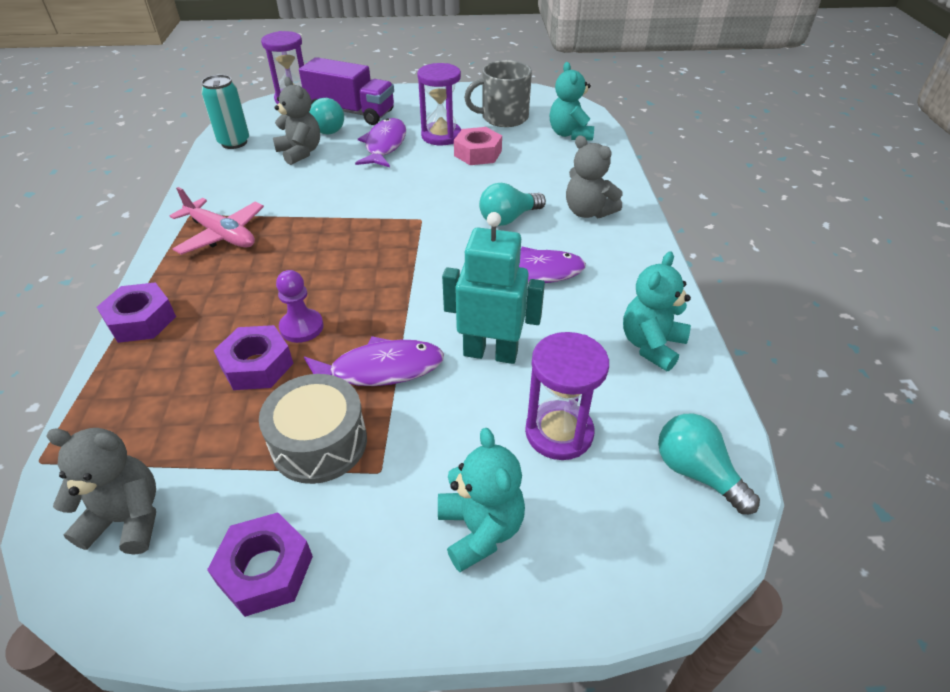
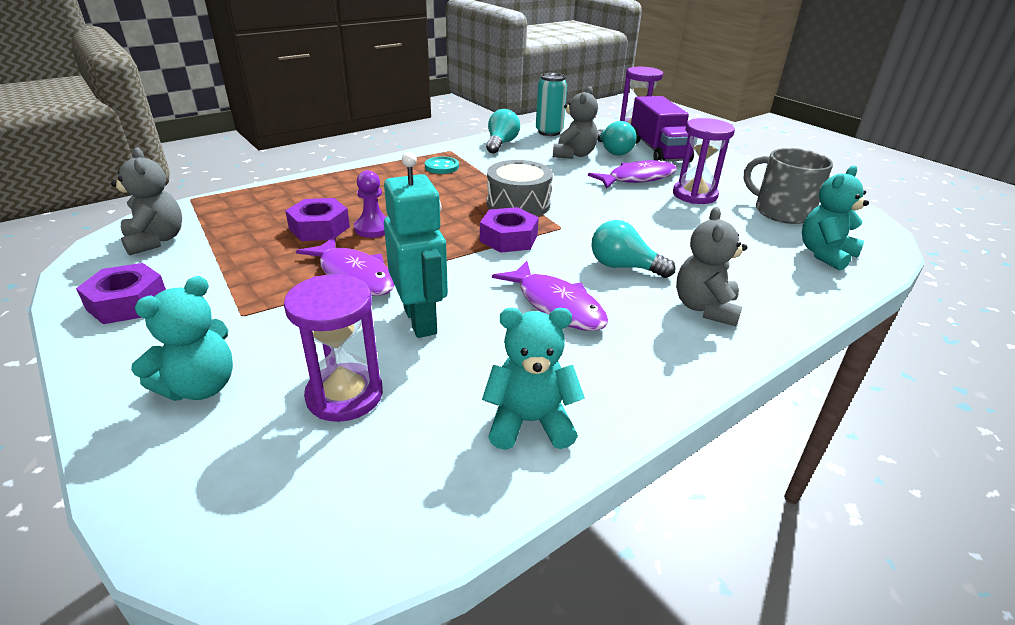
camera: 55 degrees right, 10 degrees down
purple nut [97,282,176,343] -> purple nut moved to [480,207,539,253]
pink plane [170,187,264,255] -> turquoise button [425,157,459,174]
grey drum [259,374,367,484] -> grey drum moved to [487,160,553,217]
pink nut [454,127,502,165] -> none
turquoise light bulb [658,413,760,514] -> turquoise light bulb moved to [486,109,520,154]

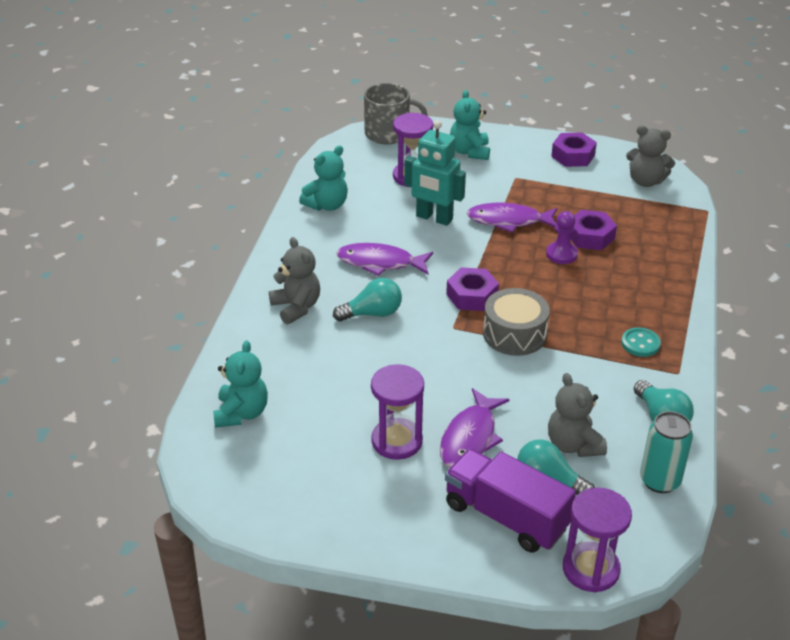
camera: 140 degrees right, 5 degrees up
grey mug [744,148,833,224] -> grey mug moved to [364,83,427,144]

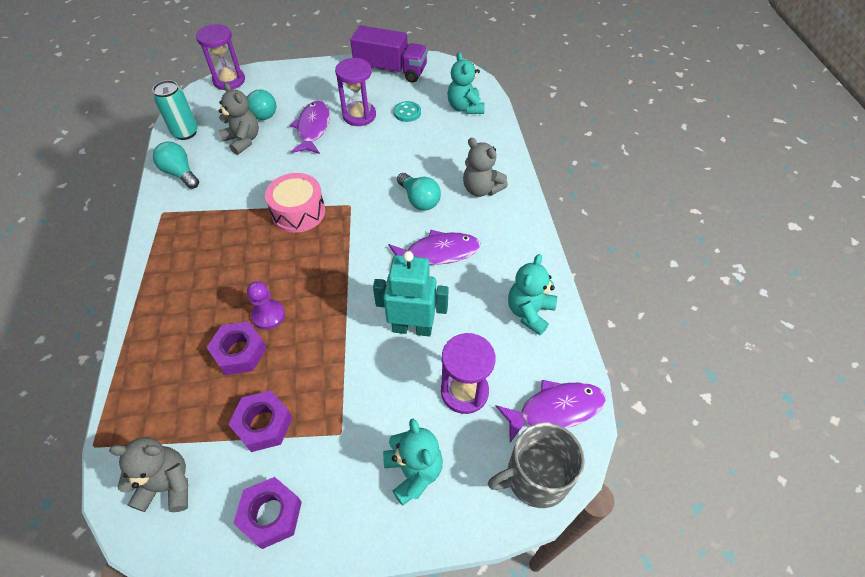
camera: 160 degrees right, 15 degrees up
turquoise light bulb [333,278,402,321] -> turquoise light bulb turned 90 degrees counterclockwise [397,173,441,210]
purple truck [445,449,576,553] -> purple truck moved to [350,25,428,83]
purple nut [446,267,499,311] -> purple nut moved to [228,391,293,452]
purple fish [467,203,557,233] -> purple fish moved to [496,380,606,443]
grey drum [483,288,550,356] -> pink drum [265,173,325,233]
turquoise button [621,328,661,357] -> turquoise button moved to [394,101,421,122]

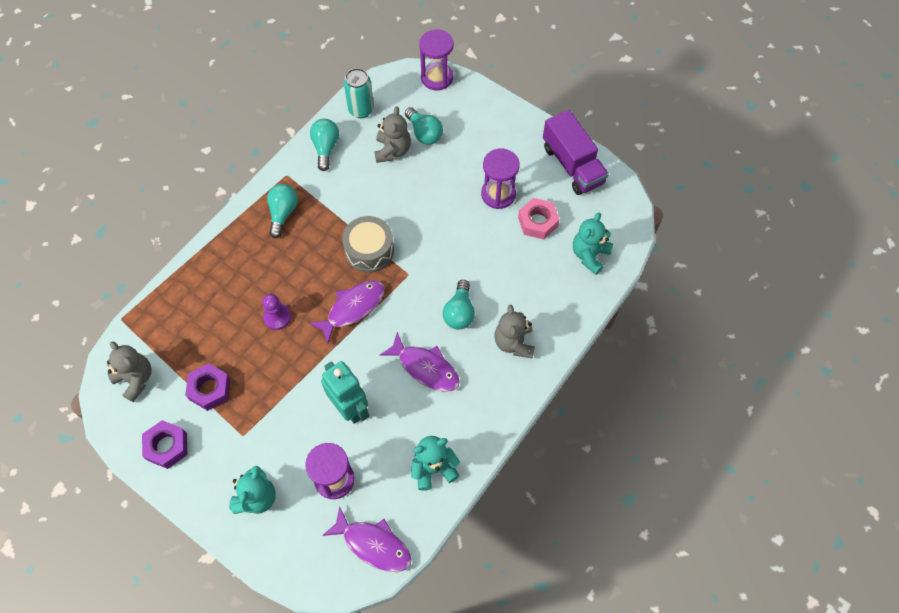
camera: 45 degrees right, 10 degrees up
purple nut [206,321,267,375] -> none
pink drum [265,173,325,233] -> grey drum [342,216,394,272]
purple fish [290,101,330,154] -> purple fish moved to [309,280,384,343]
turquoise button [394,101,421,122] -> pink nut [518,198,559,239]
grey mug [488,422,585,508] -> none
none -> turquoise light bulb [267,184,298,238]

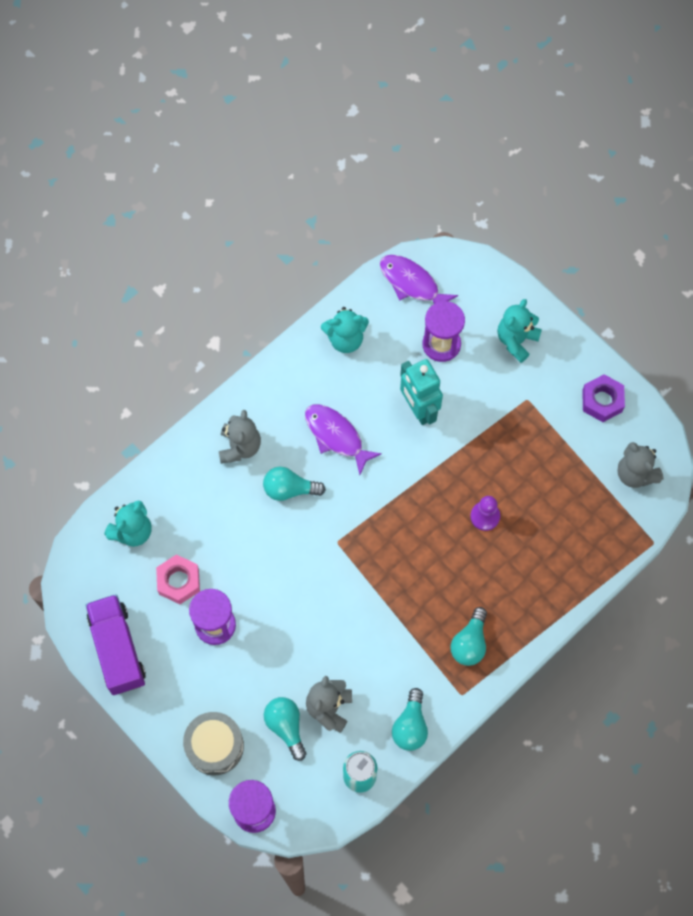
camera: 170 degrees left, 5 degrees up
purple nut [185,363,230,411] -> none
purple fish [309,280,384,343] -> none
grey drum [342,216,394,272] -> grey drum moved to [183,712,244,776]
turquoise light bulb [443,280,475,329] -> turquoise light bulb turned 105 degrees counterclockwise [263,467,326,501]

